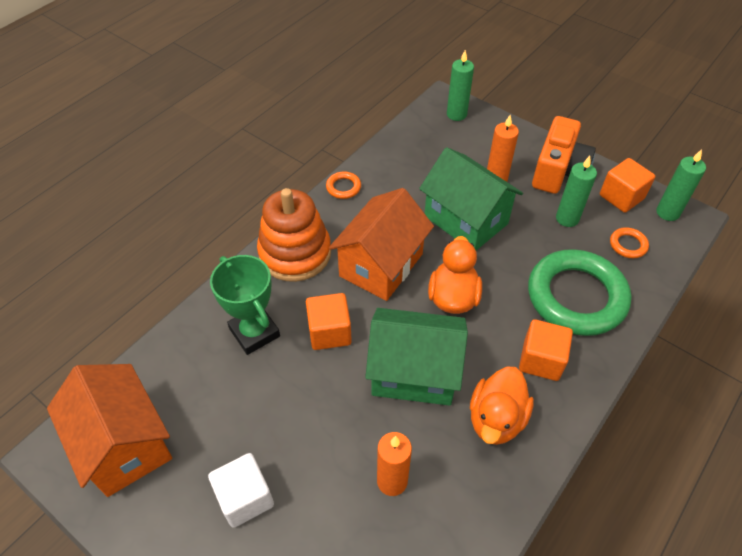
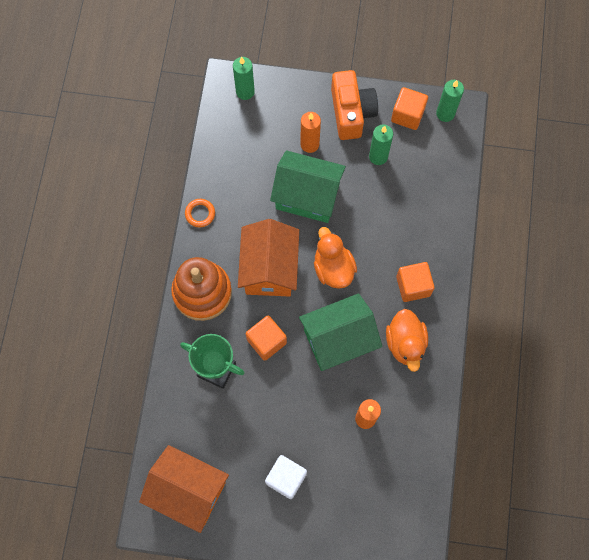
camera: 30 degrees left, 20 degrees up
green ring [528,249,631,336] -> none
orange ring [610,227,649,258] -> none

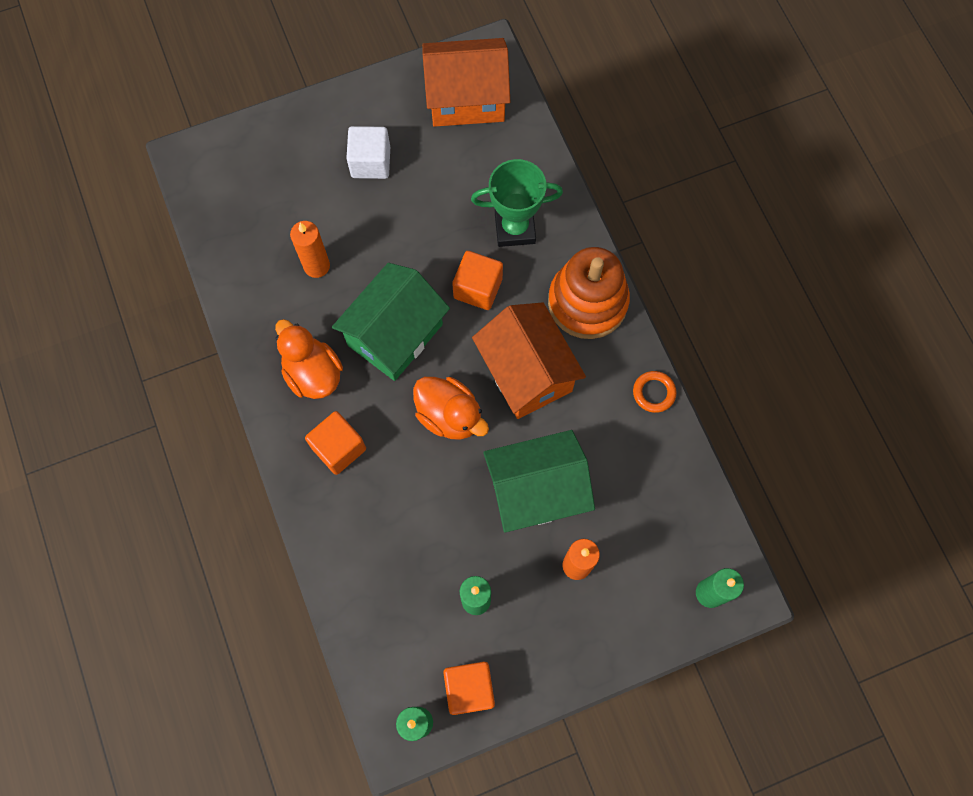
camera: 150 degrees right, 0 degrees up
orange camera [331,70,378,140] -> none

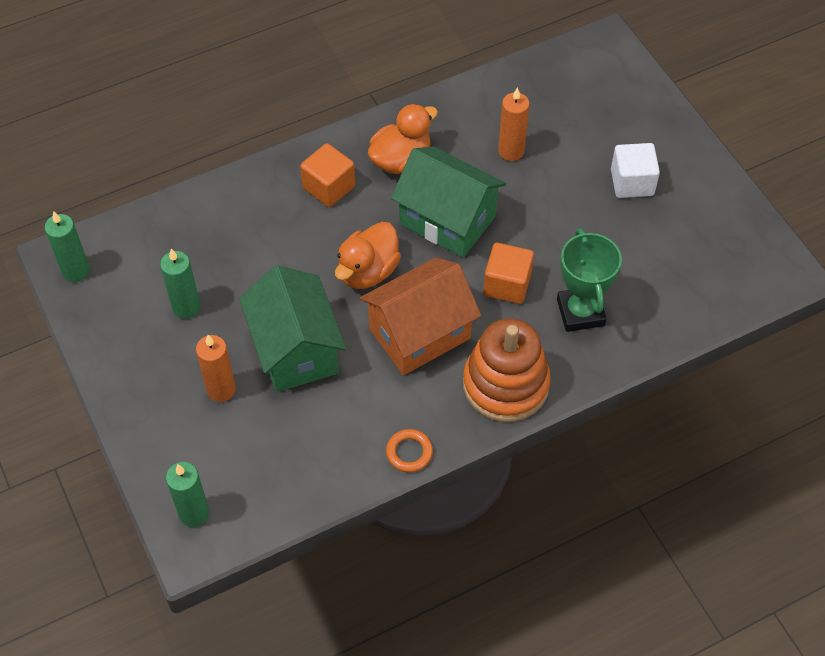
camera: 85 degrees right, 15 degrees down
orange house [422,38,510,127] -> none
orange cube [443,662,495,715] -> none

